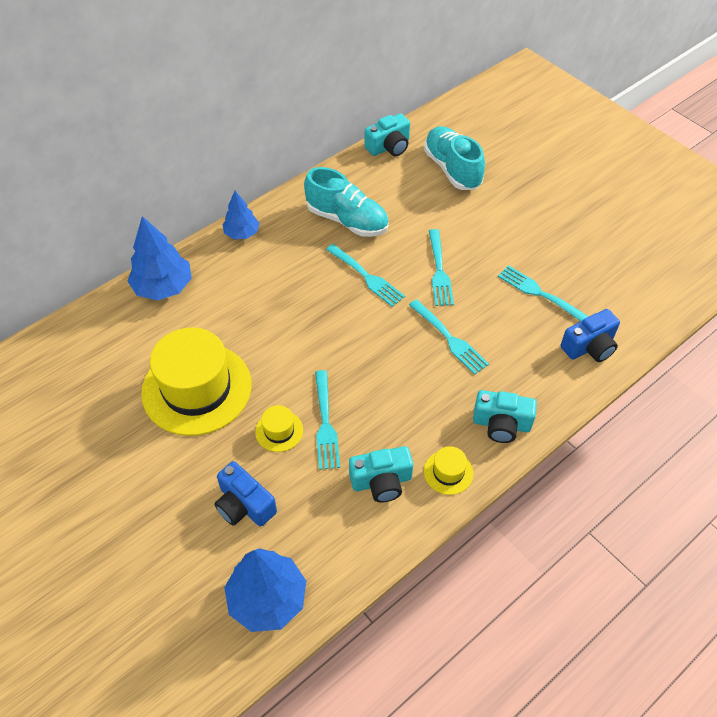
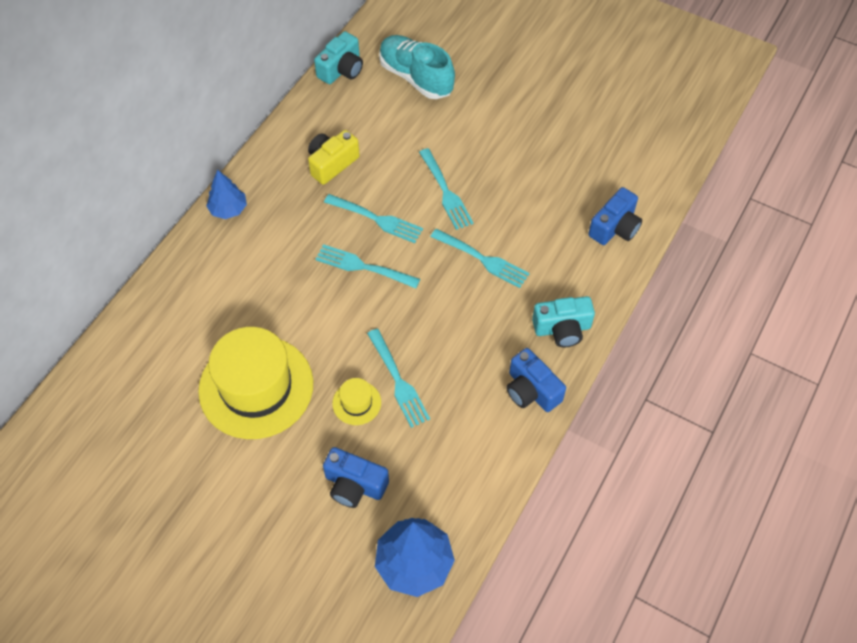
camera: 20 degrees left, 5 degrees up
blue tree [128,216,192,301] -> none
turquoise shoe [304,167,389,237] -> yellow camera [308,130,360,185]
turquoise camera [349,446,413,503] -> none
yellow hat [424,446,473,495] -> blue camera [506,348,566,412]
turquoise fork [498,265,589,322] -> turquoise fork moved to [315,244,420,288]

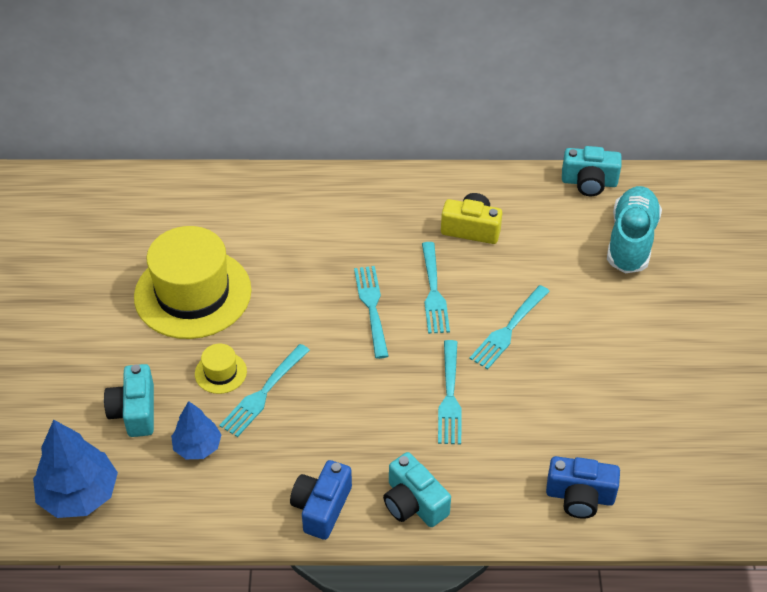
camera: 60 degrees right, 10 degrees down
blue tree [206,170,247,219] -> blue tree moved to [171,401,222,459]
blue camera [323,447,389,508] -> turquoise camera [104,364,154,437]

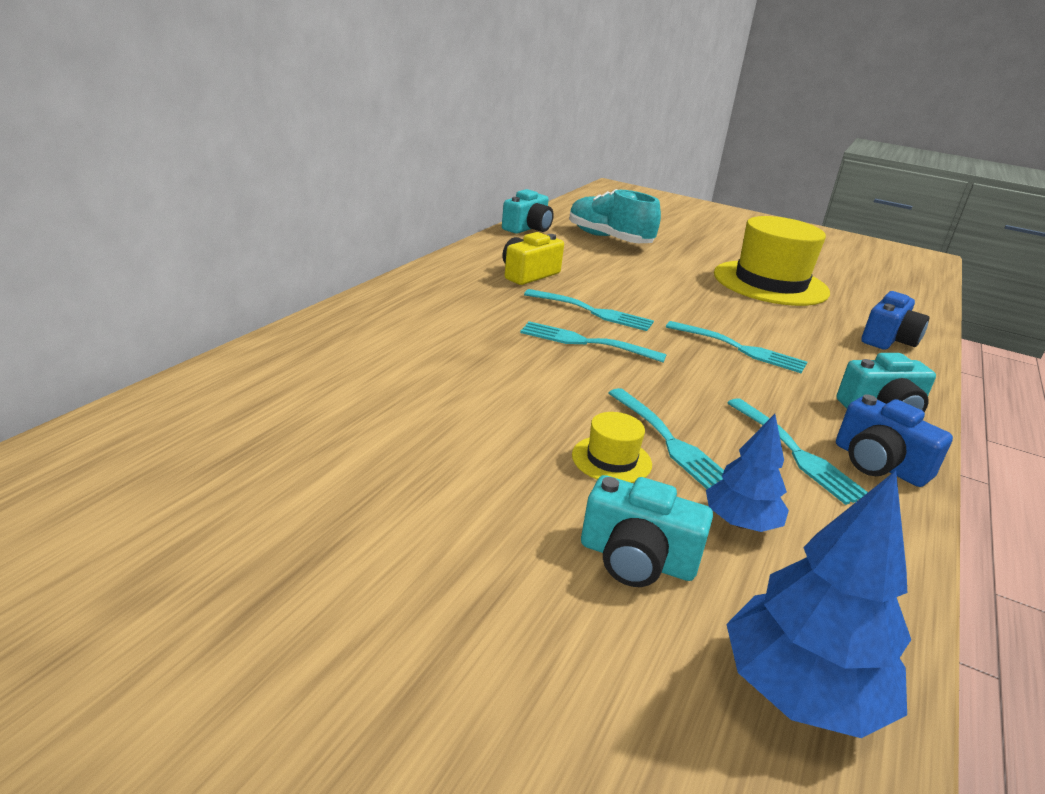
camera: 65 degrees left, 20 degrees down
yellow hat [134,226,252,339] -> yellow hat moved to [714,216,830,306]
turquoise fork [469,285,550,369] -> turquoise fork moved to [727,398,868,505]

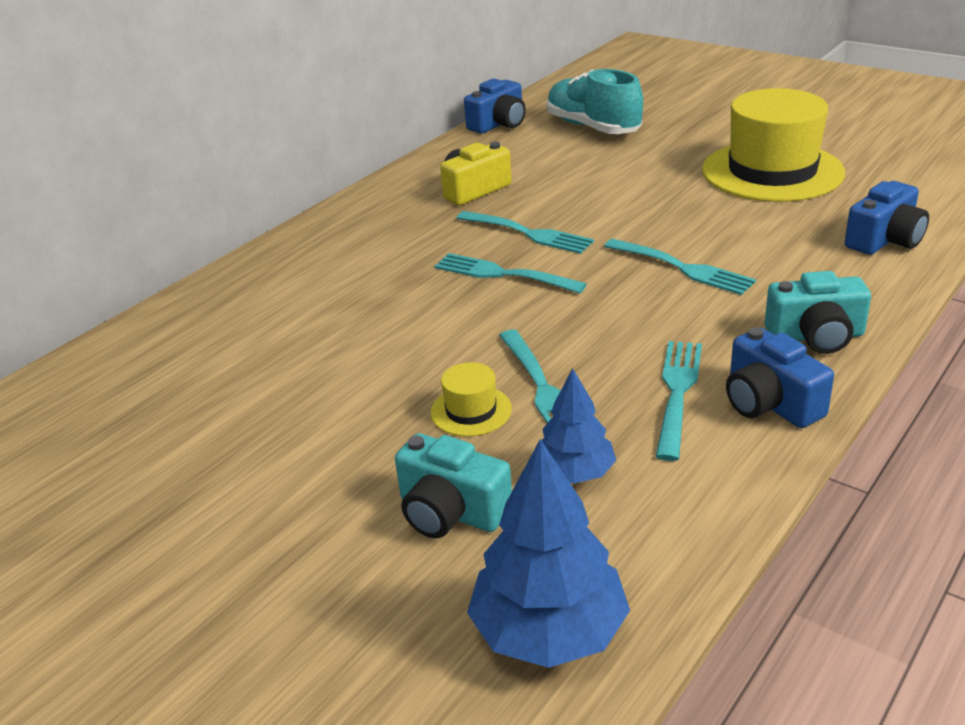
camera: 15 degrees right, 5 degrees up
turquoise camera [502,189,554,234] -> blue camera [464,79,526,134]
turquoise fork [727,398,868,505] -> turquoise fork turned 150 degrees counterclockwise [655,341,702,461]

